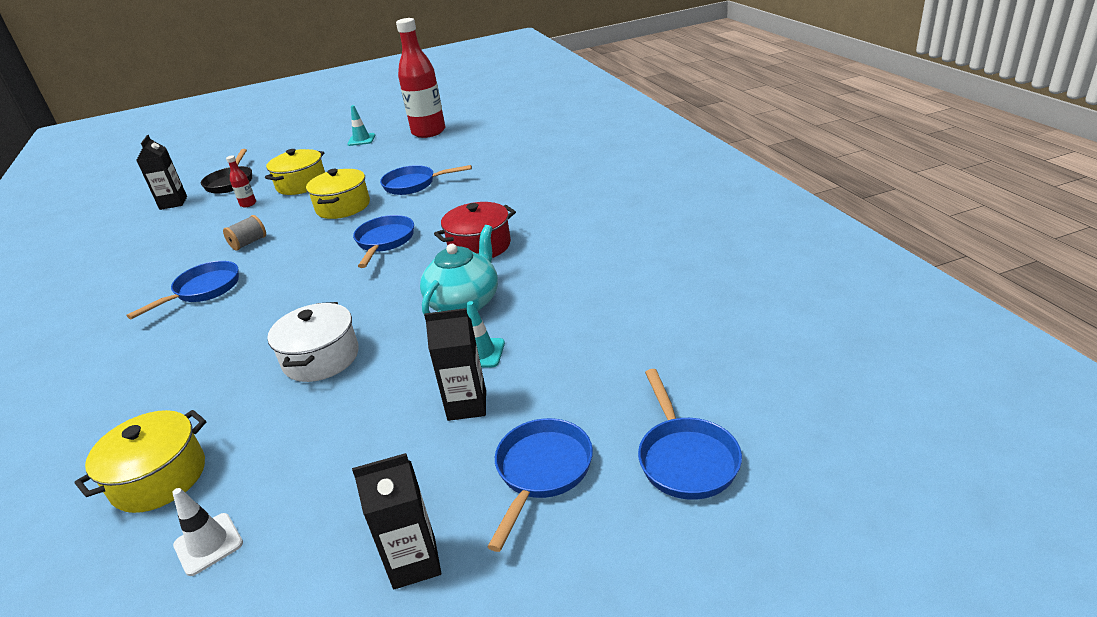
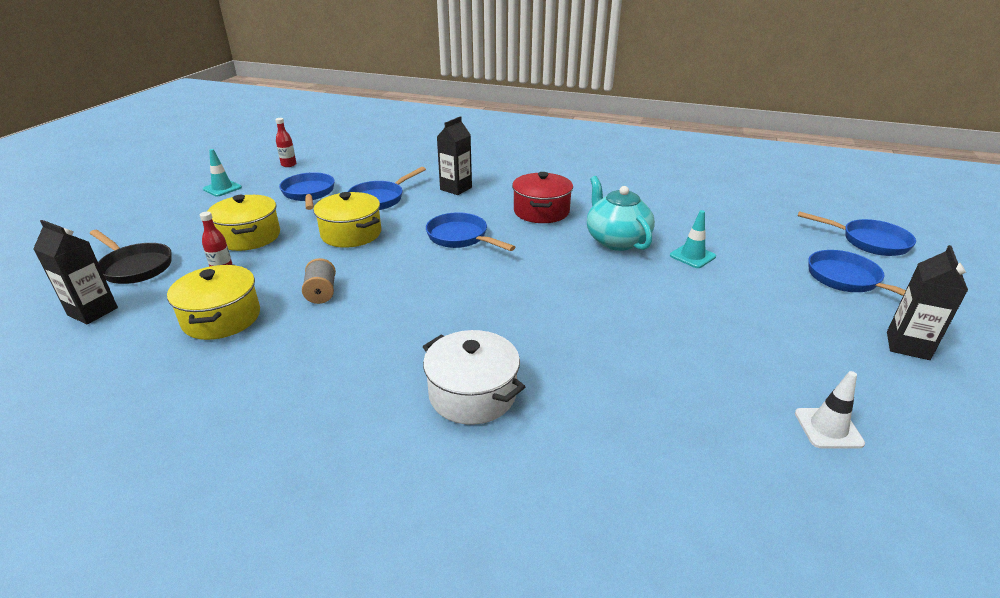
camera: 55 degrees left, 0 degrees up
yellow pot [75,410,206,513] -> yellow pot moved to [167,264,260,340]
blue pan [127,261,239,319] -> blue pan moved to [279,172,335,210]
white pot [268,302,359,382] -> white pot moved to [423,330,525,425]
red bottle [396,18,445,138] -> red bottle [275,118,296,167], size x0.41
black carton [424,308,486,421] -> black carton moved to [437,116,472,195]

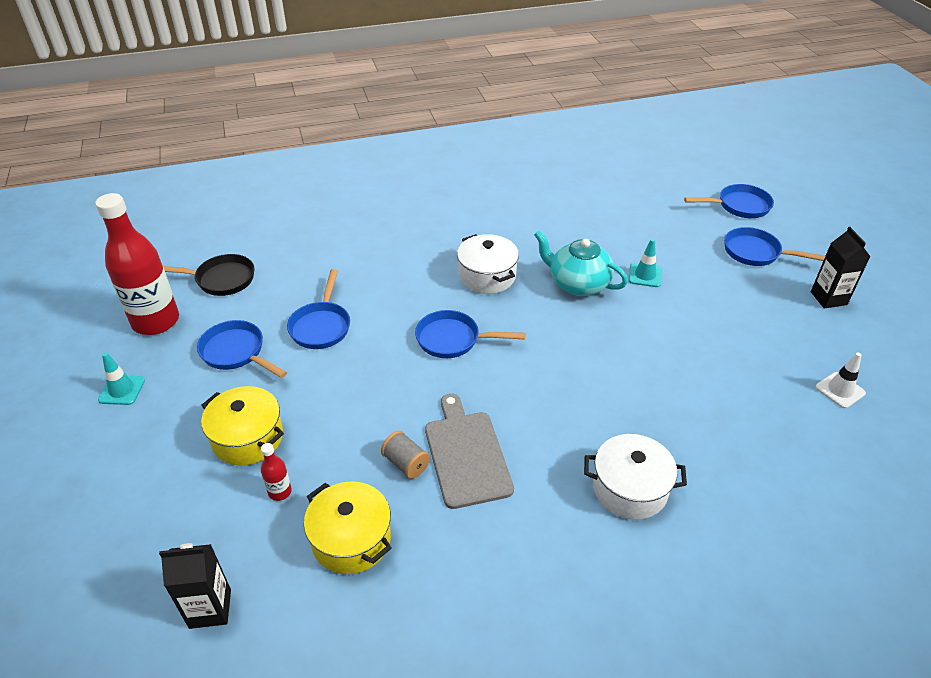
camera: 35 degrees left, 10 degrees up
black pan [90,230,172,284] -> black pan moved to [163,254,255,296]
red bottle [275,118,296,167] -> red bottle [95,193,179,335], size x2.46
yellow pot [313,192,381,248] -> none
black carton [437,116,472,195] -> none
red pot [512,172,573,223] -> white pot [457,234,519,294]
none -> grey cutting board [425,393,514,509]

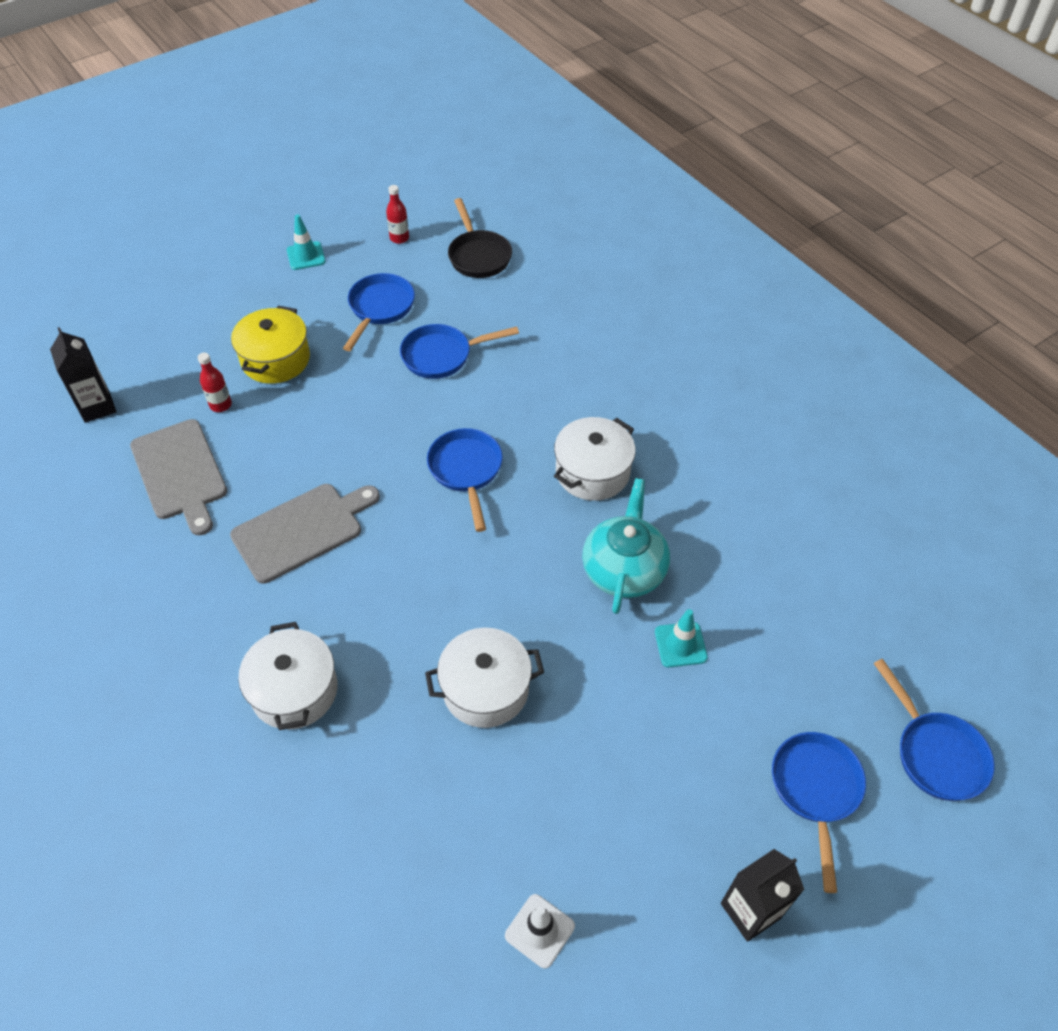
camera: 70 degrees right, 10 degrees up
red bottle [95,193,179,335] -> red bottle [386,185,409,244], size x0.41
yellow pot [304,481,392,574] -> grey cutting board [130,419,227,536]
grey spool [381,431,430,479] -> none
none -> white pot [425,628,544,728]

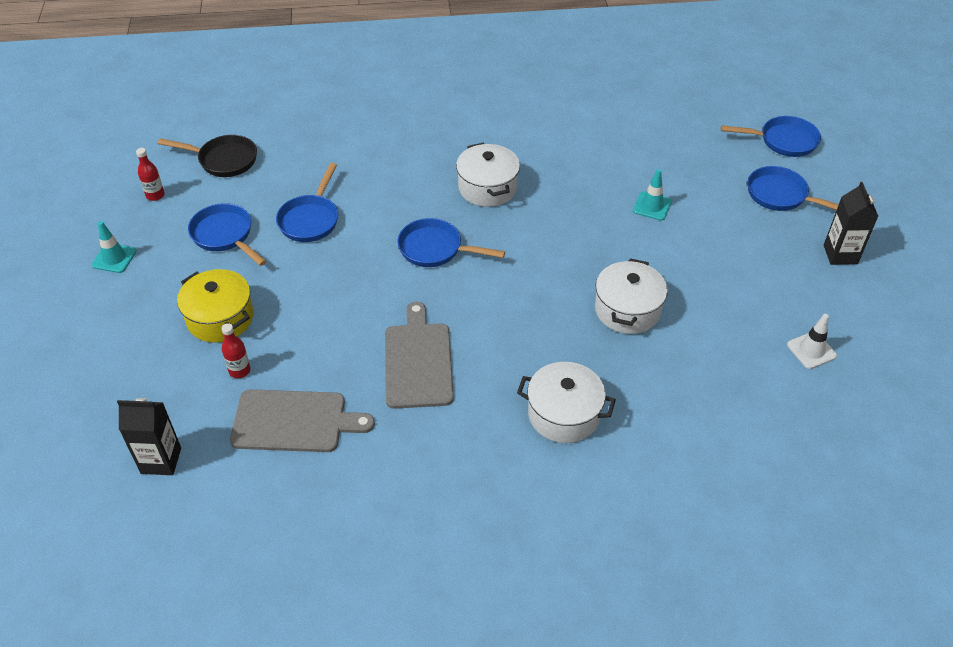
camera: 60 degrees left, 5 degrees down
turquoise teapot [582,478,670,614] -> none

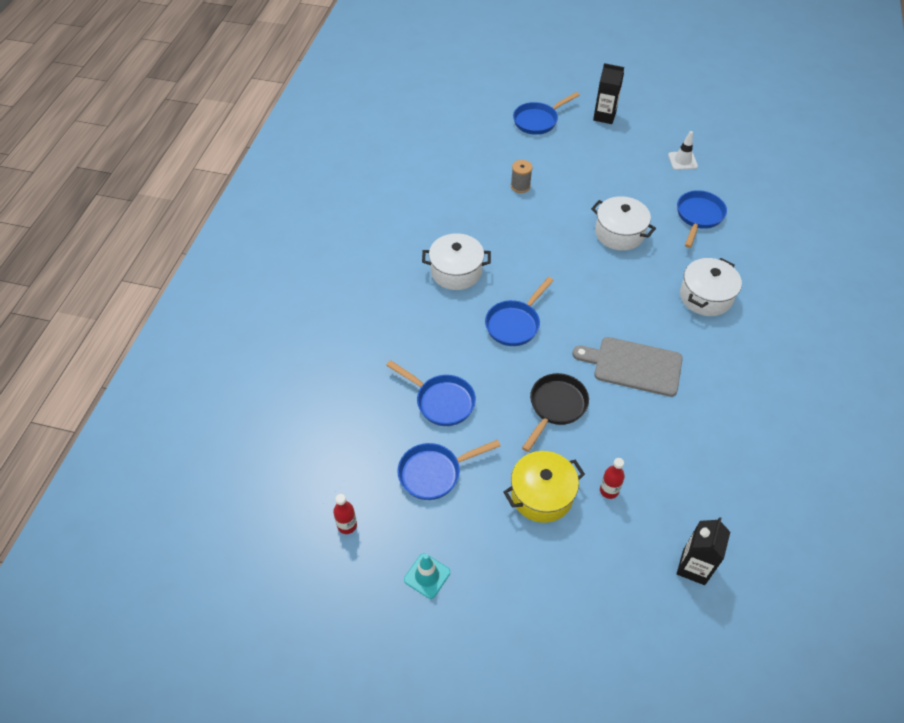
camera: 70 degrees left, 5 degrees up
black pan [158,135,257,177] -> black pan moved to [522,373,589,452]
grey cutting board [230,389,375,452] -> none
turquoise traffic cone [633,169,672,221] -> grey spool [511,160,532,193]
blue pan [721,116,821,157] -> blue pan moved to [677,190,727,248]

